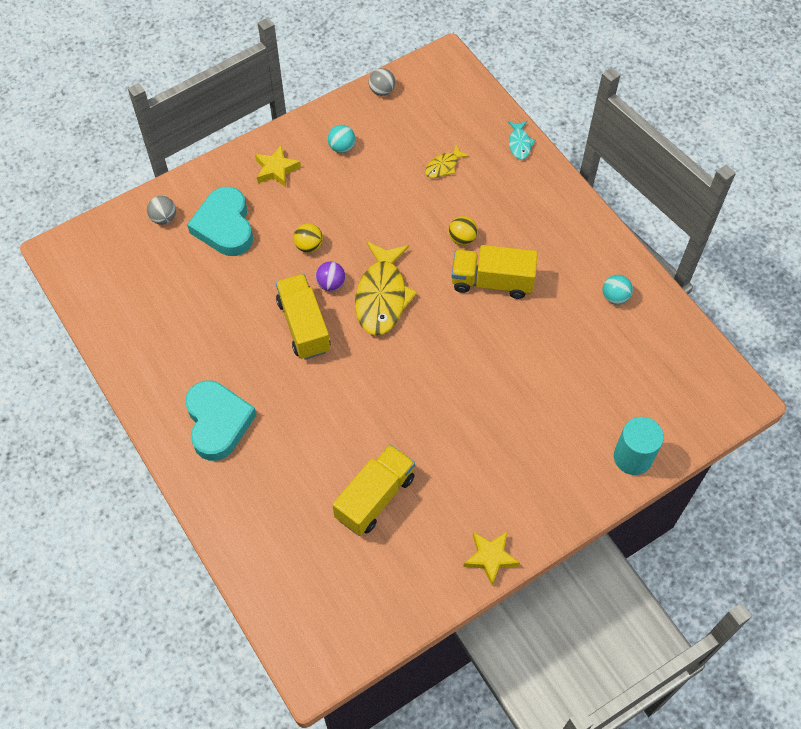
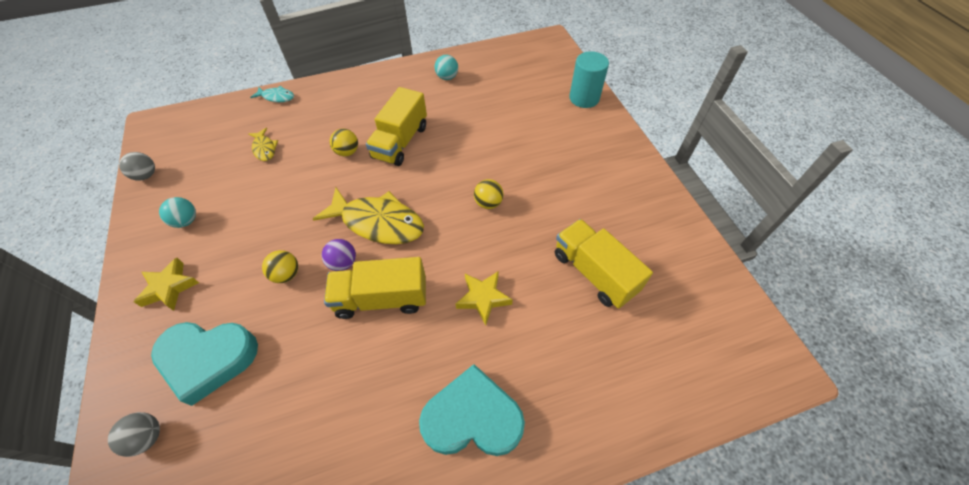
camera: 75 degrees left, 5 degrees down
yellow star [463,531,520,585] -> yellow star moved to [455,271,513,325]
none -> yellow ball [474,179,503,209]

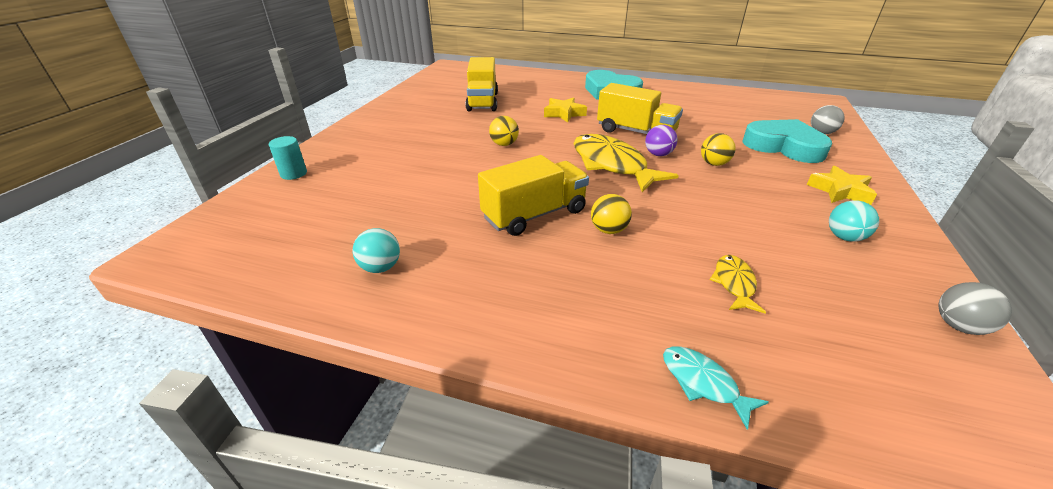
camera: 145 degrees left, 20 degrees down
turquoise cylinder [569,51,609,108] -> turquoise cylinder [269,136,307,180], size x0.62

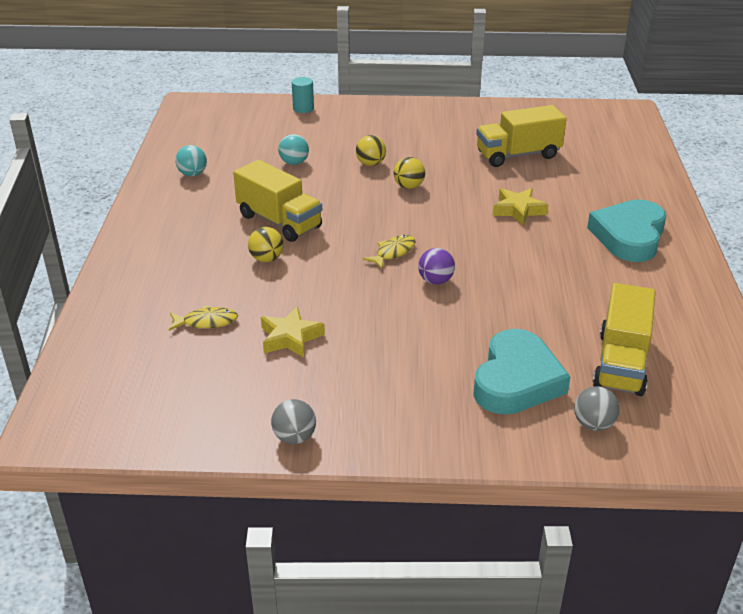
camera: 75 degrees right, 0 degrees up
yellow fish [573,134,679,192] -> yellow fish [363,235,416,269], size x0.48
yellow truck [597,83,683,134] -> yellow truck moved to [593,283,655,396]
turquoise fish [663,346,769,430] -> none
yellow ball [701,133,736,166] -> yellow ball moved to [356,135,386,166]
yellow star [807,166,877,205] -> yellow star moved to [261,307,325,358]
turquoise ball [829,200,879,242] -> turquoise ball moved to [278,134,309,165]
grey ball [939,282,1012,335] -> grey ball moved to [271,399,316,444]

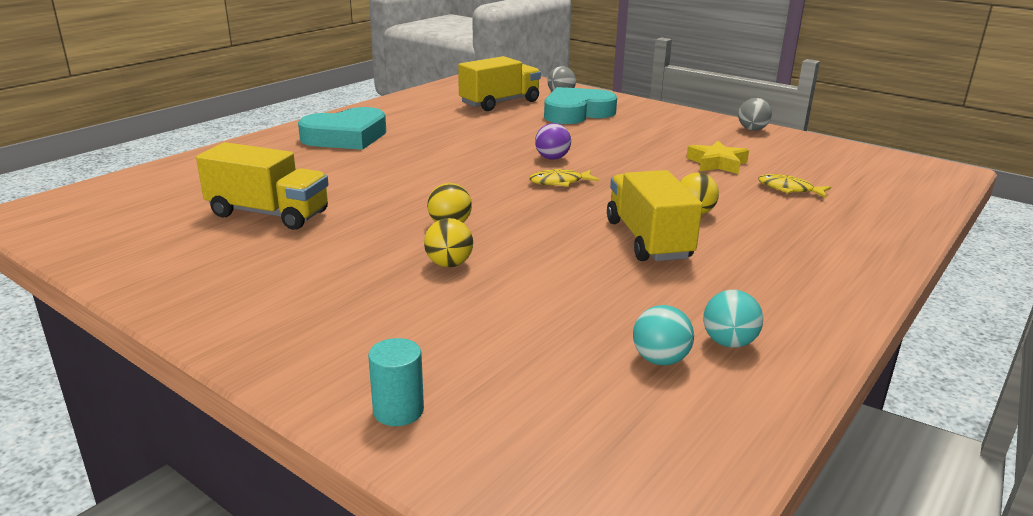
camera: 145 degrees left, 10 degrees down
turquoise ball [278,134,309,165] -> turquoise ball moved to [633,305,694,365]
yellow star [493,188,548,226] -> none

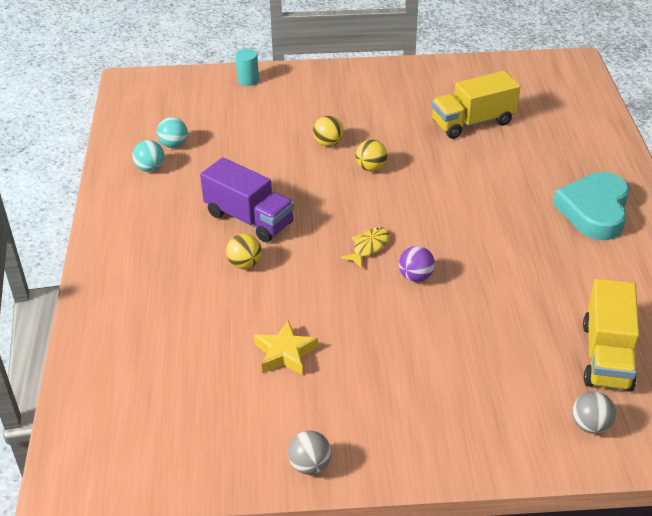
camera: 140 degrees right, 15 degrees up
turquoise heart [544,87,617,124] -> none
yellow truck [607,170,703,261] -> purple truck [200,157,294,242]
yellow fish [758,174,831,198] -> none

